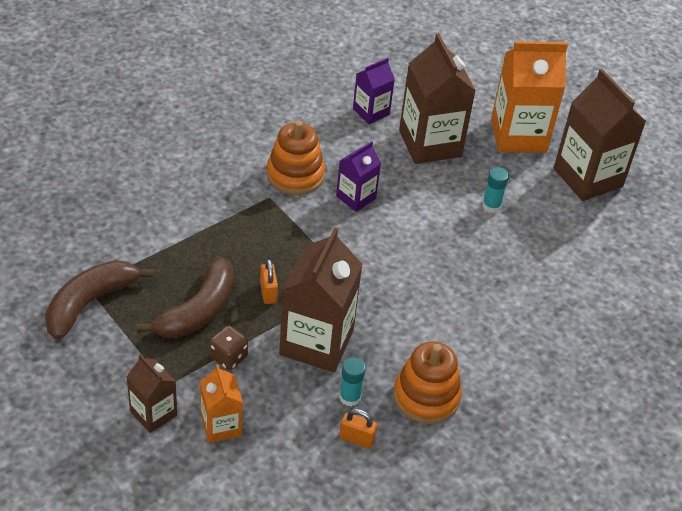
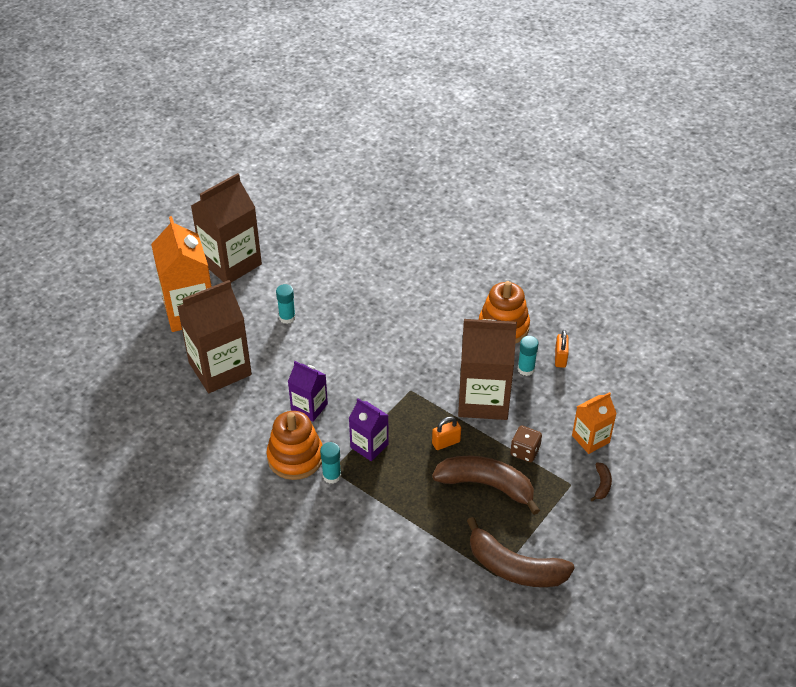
camera: 100 degrees left, 0 degrees up
brown carton [127,354,177,433] -> brown banana [591,463,612,501]
purple carton [353,58,395,124] -> purple carton moved to [349,398,389,461]
none -> turquoise glue stick [320,442,341,484]

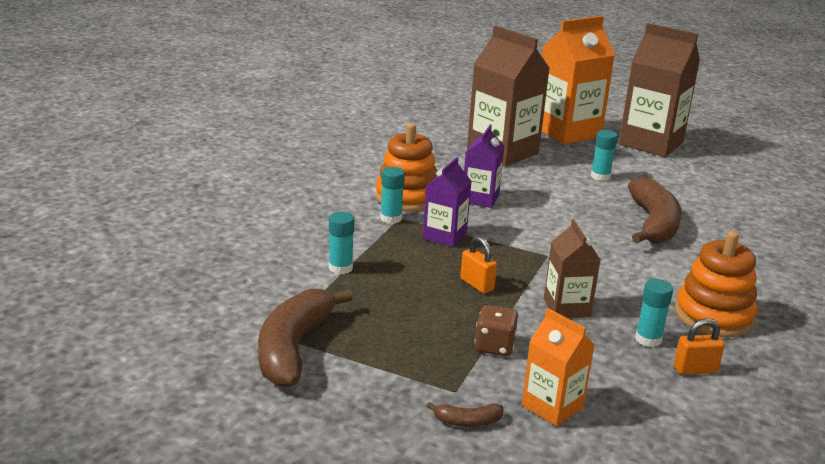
camera: 75 degrees right, 20 degrees down
brown banana [432,456,540,515] -> brown banana moved to [628,177,682,244]
brown carton [458,319,517,420] -> brown carton [544,219,601,318], size x0.54
none -> turquoise glue stick [329,212,355,274]

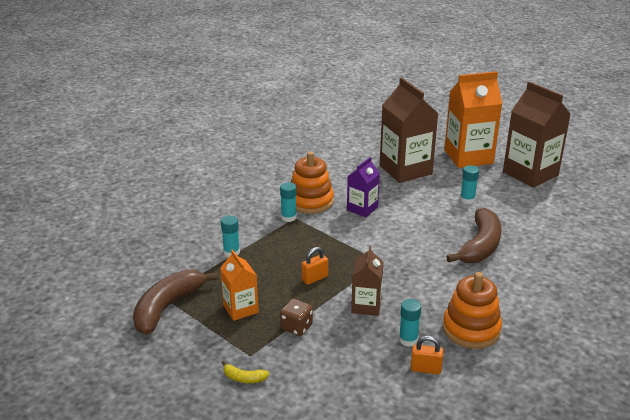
camera: 20 degrees right, 5 degrees up
purple carton [423,157,472,247] -> none
brown banana [427,402,503,427] -> yellow banana [222,361,269,383]
orange padlock [460,236,497,294] -> orange padlock turned 75 degrees clockwise [302,247,328,285]
orange carton [522,308,595,426] -> orange carton moved to [220,249,259,321]

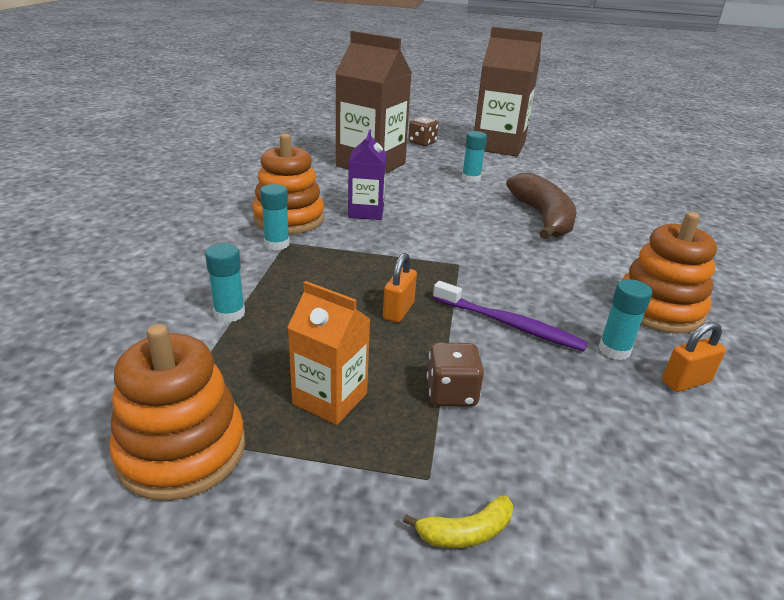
camera: 35 degrees left, 0 degrees up
brown banana [133,269,218,335] -> orange stacking toy [110,324,245,501]
brown carton [351,246,383,316] -> purple toothbrush [433,281,588,351]
orange carton [444,71,503,168] -> brown dice [408,117,439,146]

